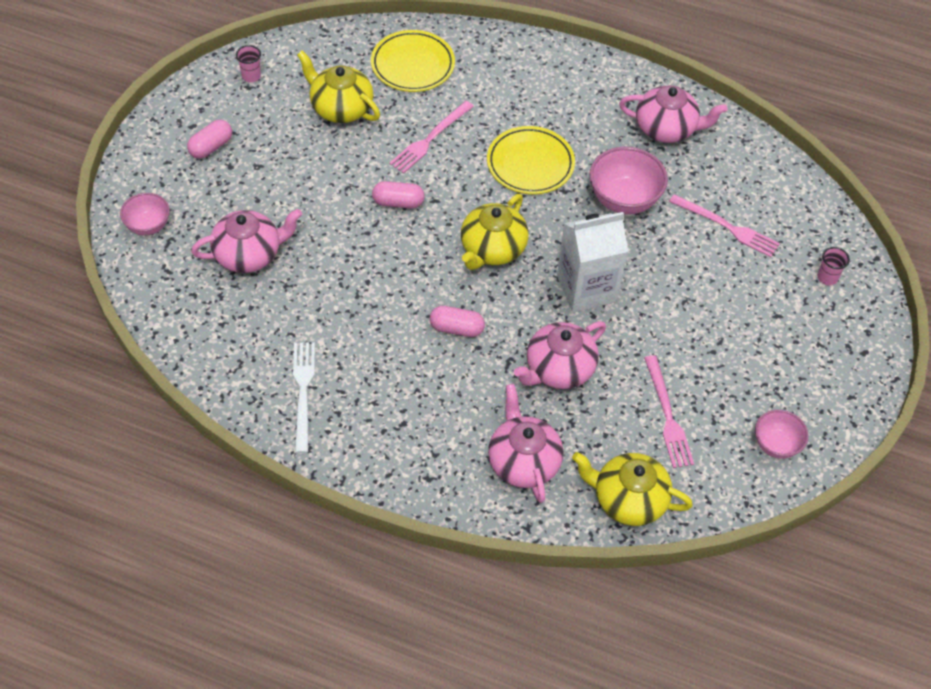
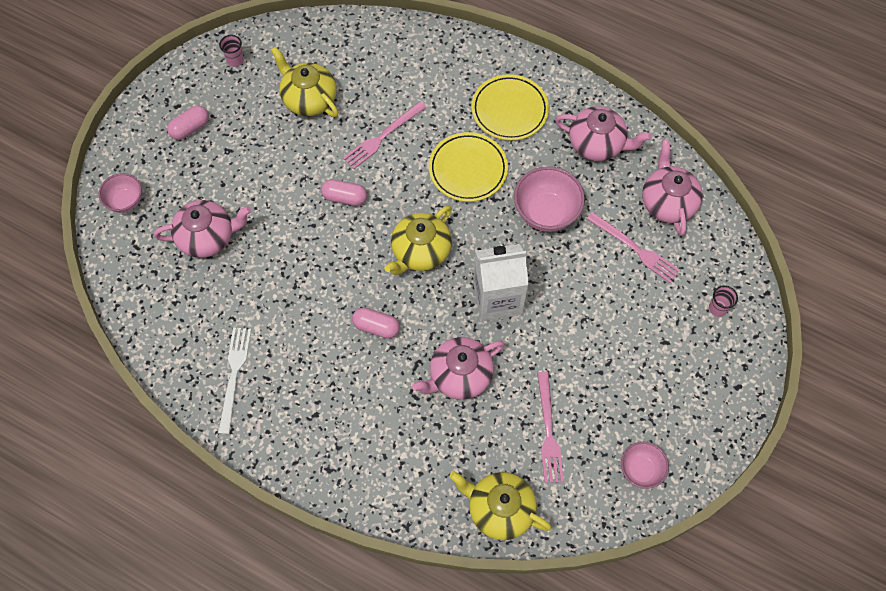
camera: 10 degrees right, 10 degrees up
yellow plate [371,30,455,92] -> yellow plate moved to [472,74,549,141]
pink teapot [488,384,563,503] -> pink teapot moved to [642,140,703,236]

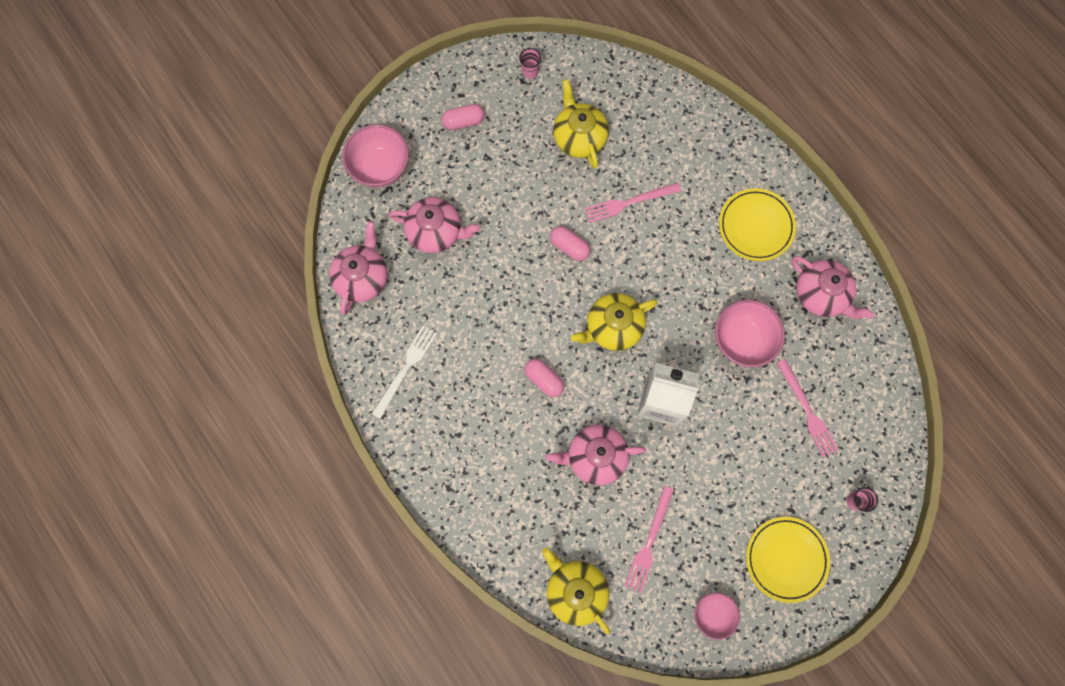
camera: 25 degrees right, 10 degrees up
pink bowl [99,173,142,213] -> pink bowl [342,124,409,188], size x1.63
yellow plate [429,132,508,202] -> yellow plate moved to [746,517,830,603]
pink teapot [642,140,703,236] -> pink teapot moved to [329,221,388,315]

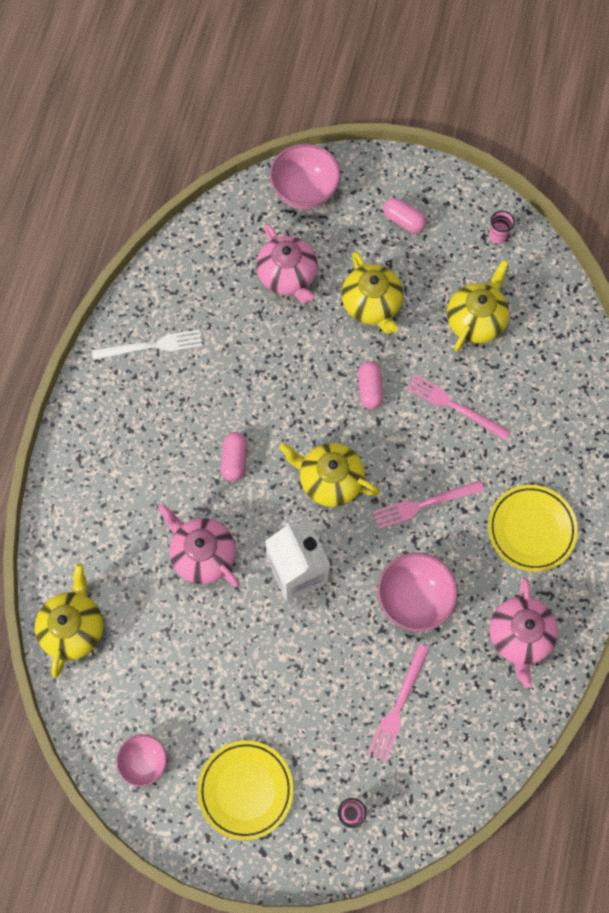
camera: 50 degrees right, 5 degrees down
pink teapot [329,221,388,315] -> none
pink fork [625,486,674,593] -> pink fork moved to [372,480,485,529]
none -> yellow teapot [341,251,403,334]

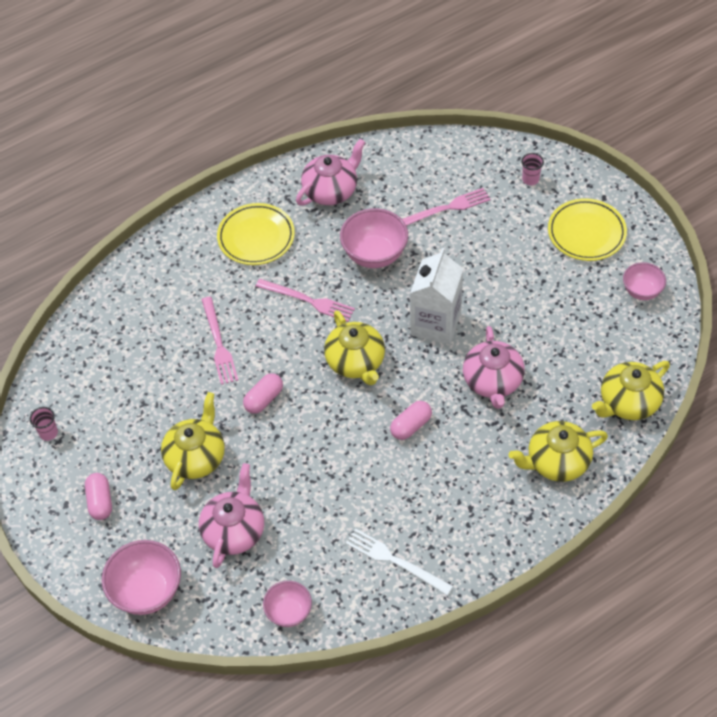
camera: 135 degrees left, 15 degrees down
yellow teapot [447,260,509,352] -> yellow teapot moved to [509,421,608,482]
none -> pink bowl [263,581,312,627]

